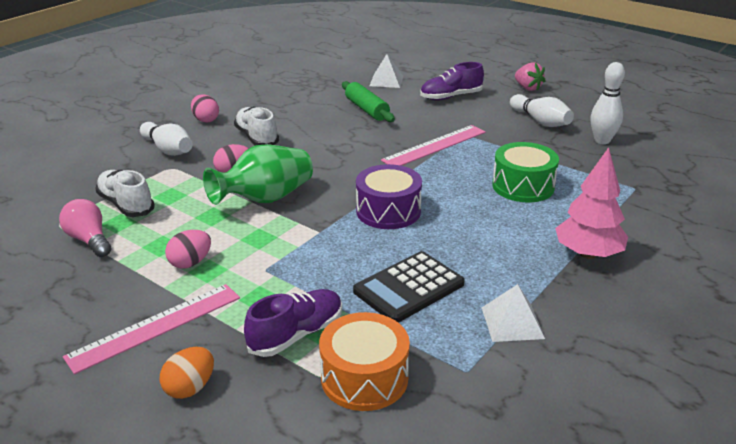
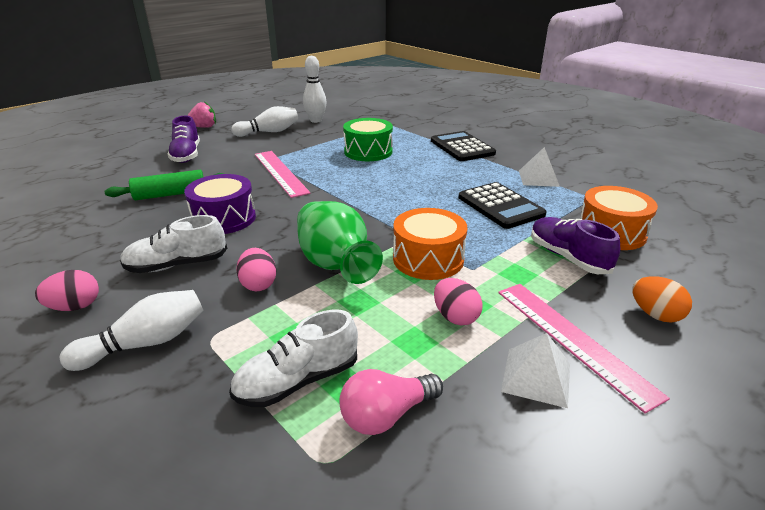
camera: 80 degrees left, 0 degrees up
purple drum [356,164,422,229] -> purple drum moved to [184,174,256,234]
white pyramid [370,54,404,88] -> white pyramid moved to [501,333,570,408]
pink tree [555,147,628,259] -> black calculator [431,131,496,161]
none -> orange drum [393,208,467,280]

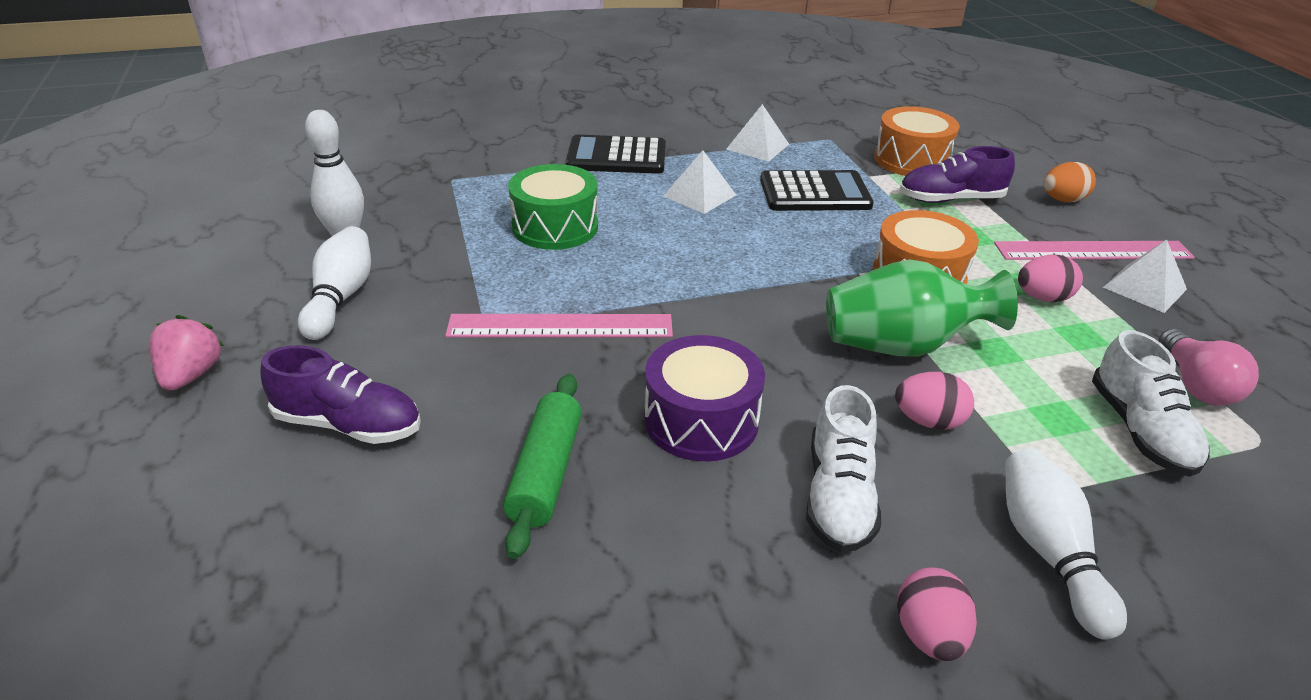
camera: 65 degrees left, 5 degrees up
none -> white pyramid [664,150,736,214]

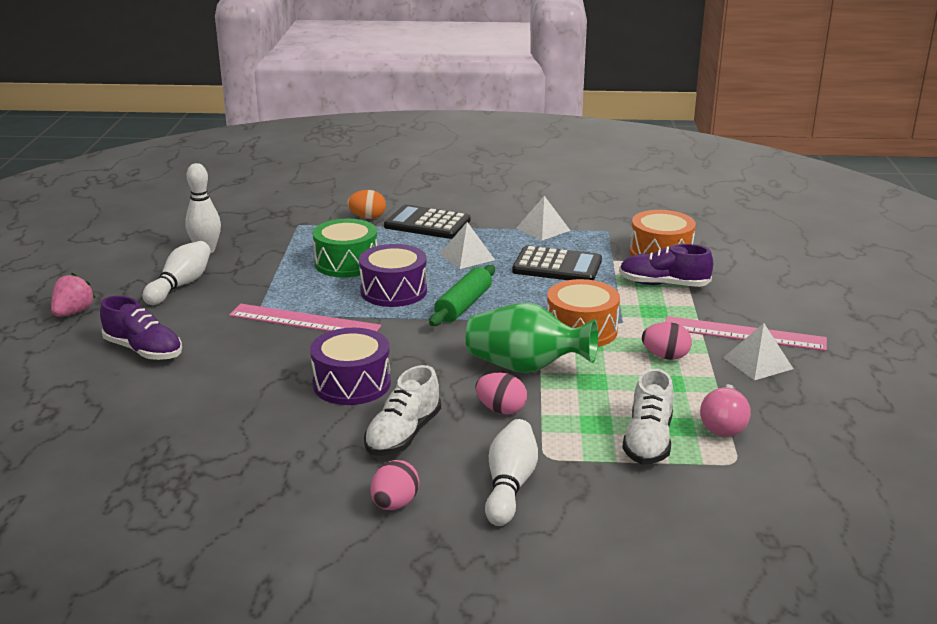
camera: 20 degrees right, 10 degrees down
green rolling pin [503,374,582,559] -> green rolling pin moved to [429,265,495,326]
orange egg [1043,162,1096,202] -> orange egg moved to [347,190,386,219]
none -> purple drum [359,244,427,307]

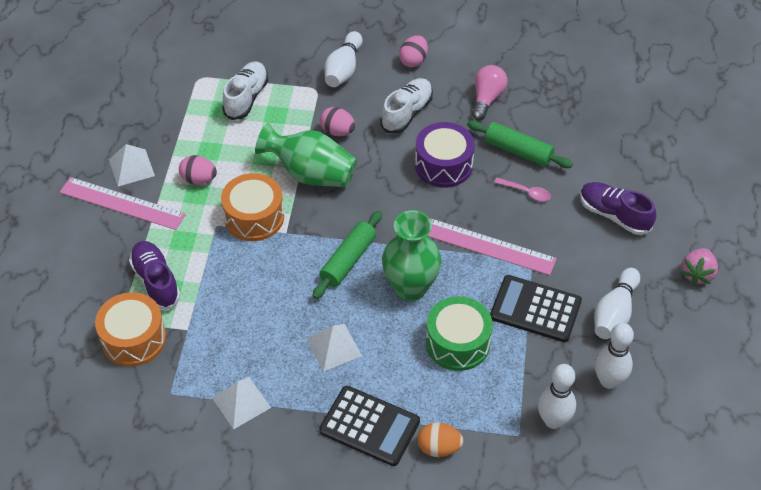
camera: 175 degrees left, 25 degrees up
purple drum [359,244,427,307] -> green vase [382,210,441,301]
black calculator [512,245,602,280] -> black calculator moved to [490,275,582,342]
purple shoe [619,244,713,287] -> purple shoe turned 135 degrees counterclockwise [129,241,181,309]
pink light bulb [700,384,751,437] -> pink light bulb moved to [472,65,508,120]
none -> green rolling pin [467,120,573,168]
none -> pink spoon [494,178,551,201]
none -> white bowling pin [538,364,576,429]

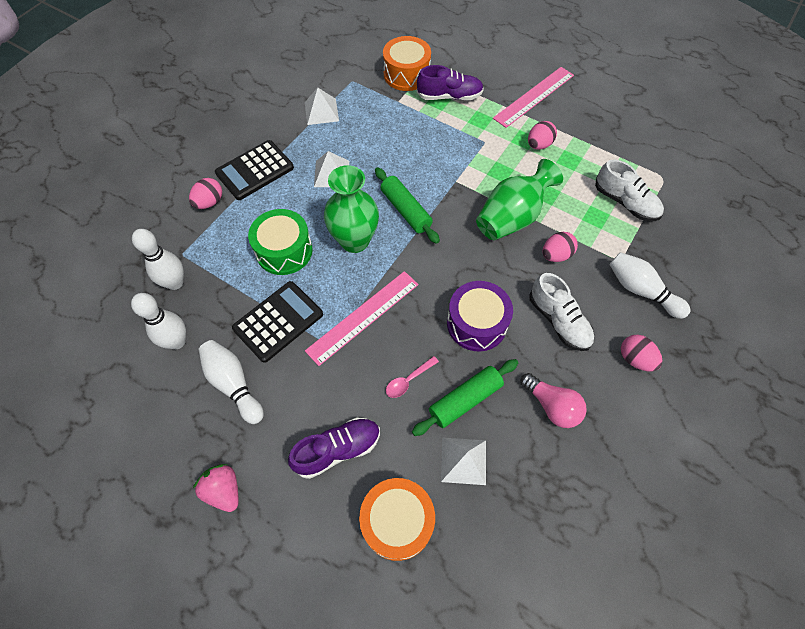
camera: 115 degrees right, 10 degrees up
white pyramid [109,144,155,186] -> white pyramid moved to [441,437,486,485]
orange drum [221,173,284,241] -> orange drum moved to [359,478,435,561]
orange egg [418,422,463,457] -> pink egg [189,178,222,209]

